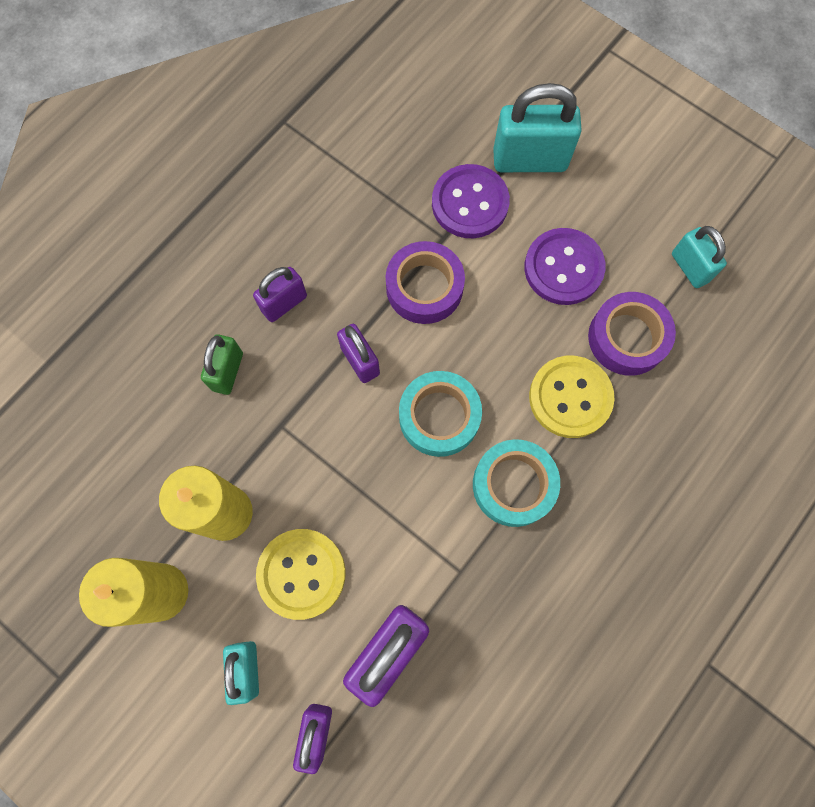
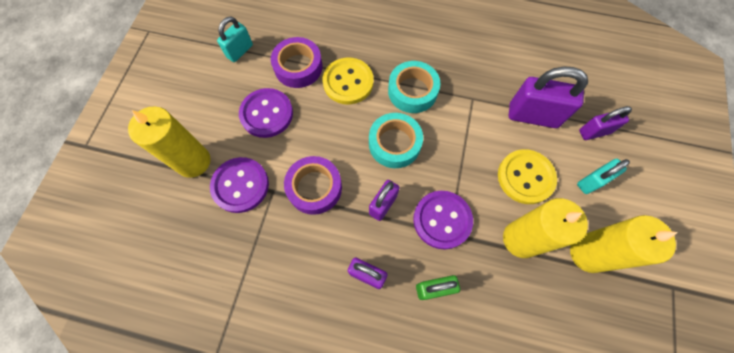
camera: 115 degrees left, 5 degrees down
turquoise padlock [493,83,582,172] -> yellow candle [128,107,211,178]
none -> purple button [413,191,473,249]

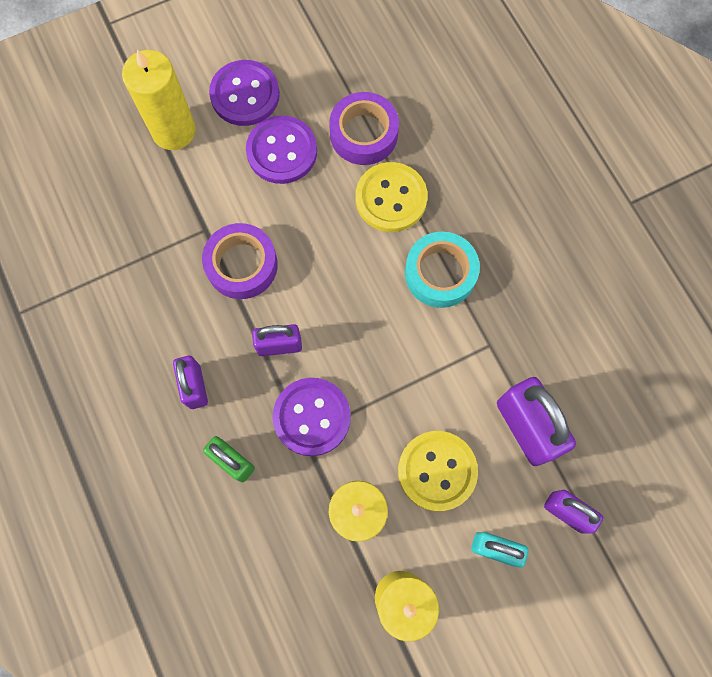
camera: 50 degrees right, 5 degrees up
purple button [210,157,269,213] -> purple button moved to [209,60,280,126]
turquoise padlock [217,17,253,62] -> none
turquoise tape [369,113,423,168] -> none

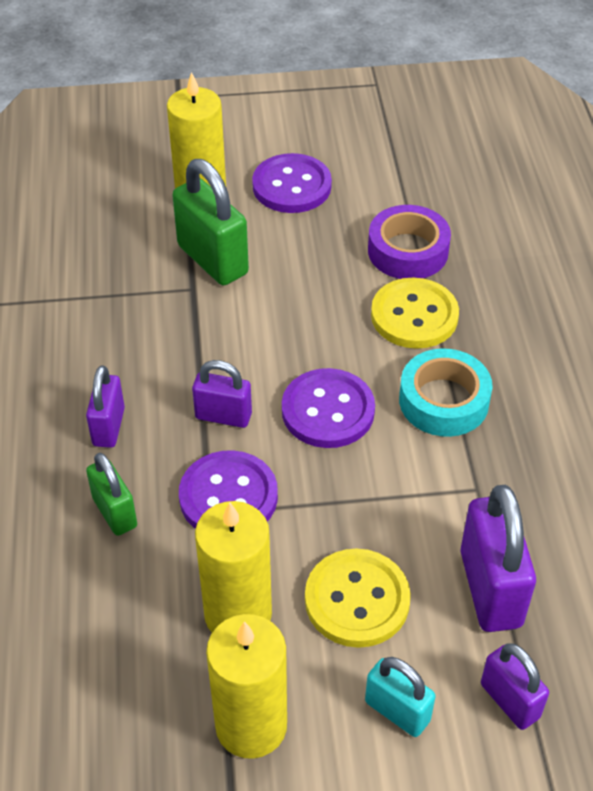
camera: 20 degrees right, 25 degrees down
purple tape [202,223,278,299] -> none
purple button [246,116,317,184] -> purple button moved to [282,368,375,448]
none -> green padlock [172,159,249,285]

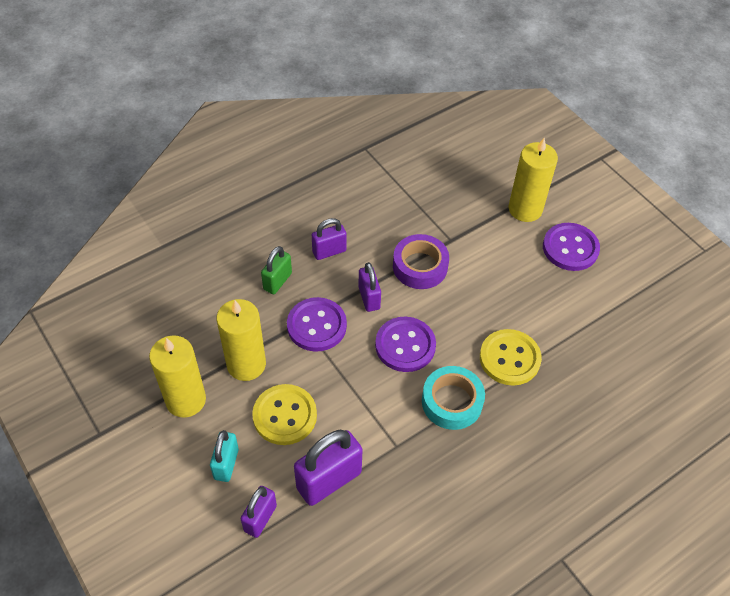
camera: 60 degrees right, 5 degrees up
green padlock [172,159,249,285] -> none
purple tape [368,205,451,279] -> purple tape moved to [393,234,449,289]

